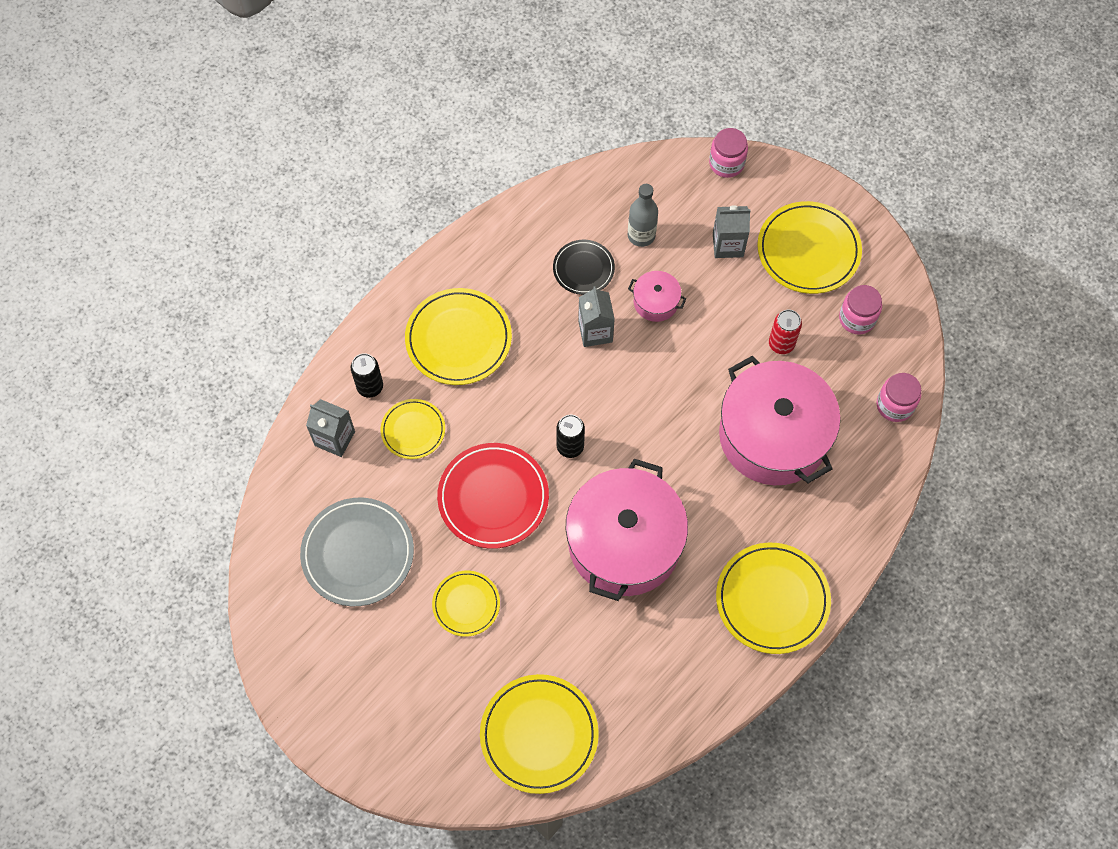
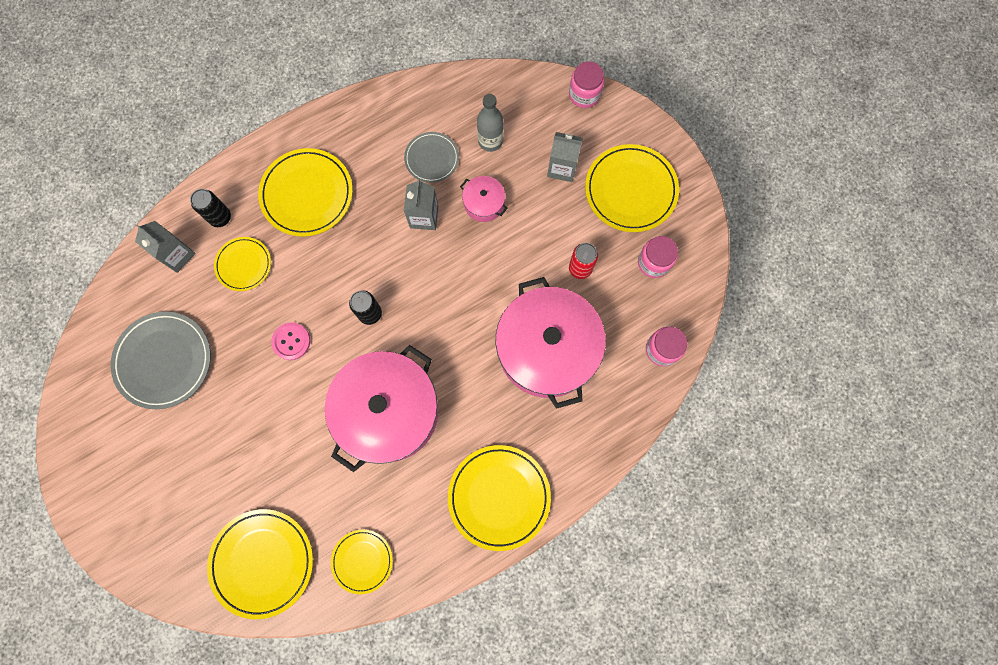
camera: 15 degrees right, 10 degrees up
yellow plate [432,571,500,637] -> yellow plate moved to [331,529,393,594]
red plate [437,443,549,549] -> pink button [271,322,310,360]
black plate [553,240,615,295] -> grey plate [404,132,459,183]

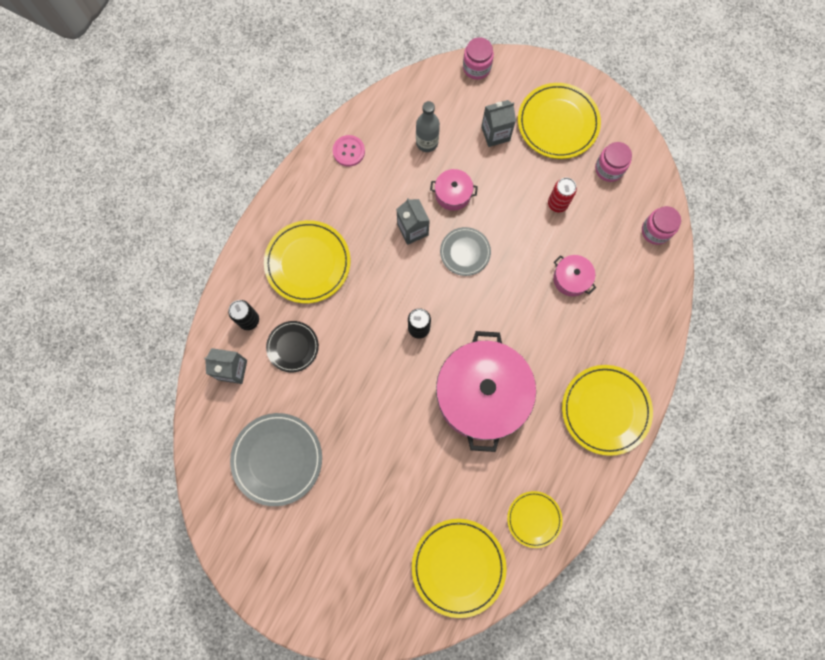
camera: 30 degrees left, 0 degrees up
yellow plate [214,237,271,291] -> black plate [266,321,319,372]
pink button [271,322,310,360] -> pink button moved to [333,135,365,167]
grey plate [404,132,459,183] -> grey plate moved to [440,227,491,276]
pink pot [496,277,606,409] -> pink pot [553,255,596,296], size x0.43

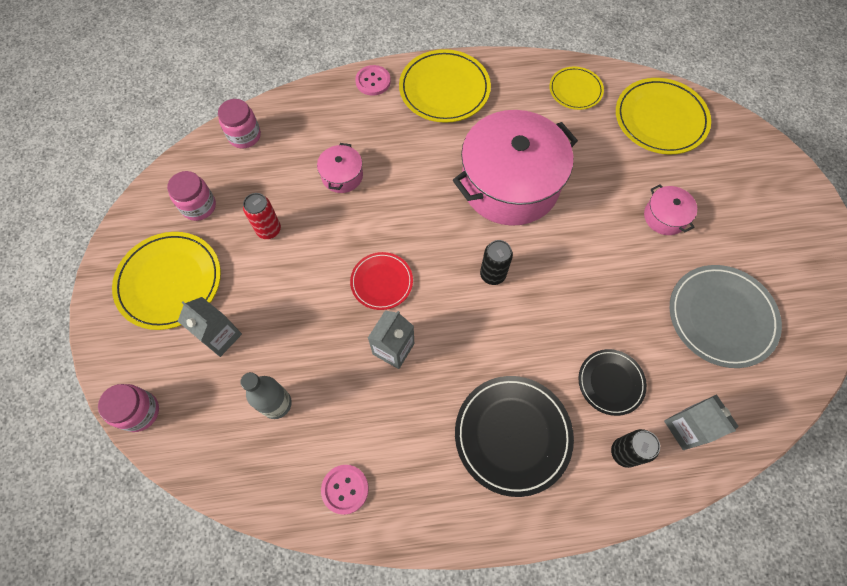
camera: 125 degrees left, 10 degrees down
yellow plate [264,220,351,303] -> black plate [455,376,574,497]
pink pot [430,169,478,211] -> pink pot moved to [644,184,697,235]
grey plate [440,227,491,276] -> red plate [350,252,413,310]
none -> pink button [355,65,391,96]

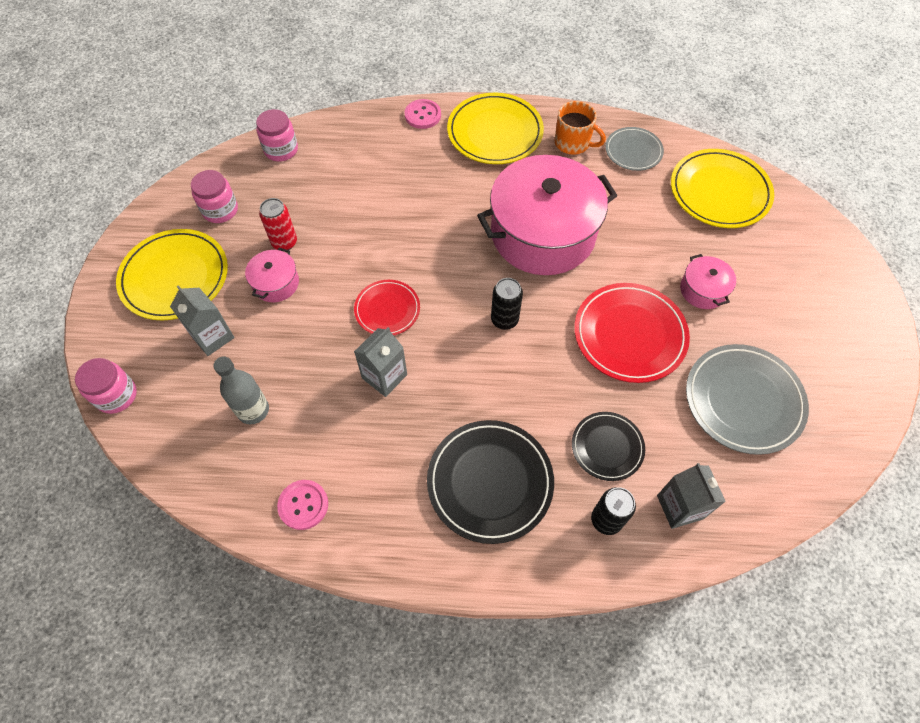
camera: 10 degrees right, 5 degrees down
pink pot [317,143,363,193] -> pink pot moved to [245,248,299,302]
yellow plate [549,67,604,110] -> grey plate [605,127,664,171]
none -> orange mug [554,101,606,155]
none -> red plate [574,283,690,383]

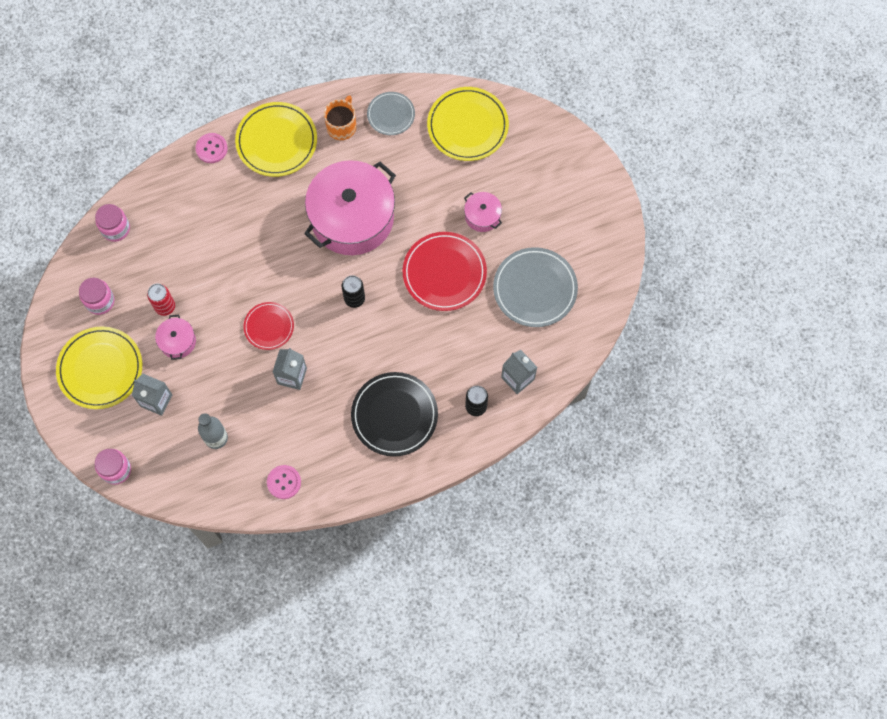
camera: 25 degrees left, 10 degrees up
orange mug [554,101,606,155] -> orange mug turned 75 degrees counterclockwise [324,95,356,140]
black plate [572,412,645,481] -> none

